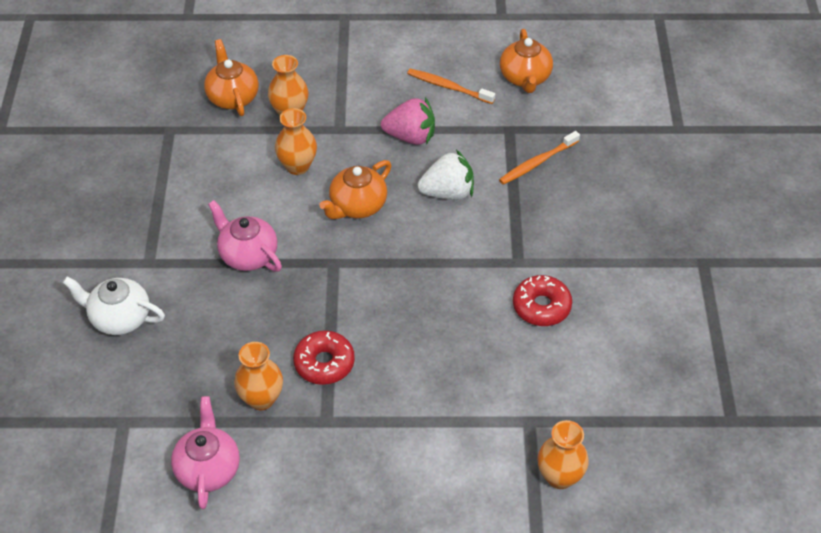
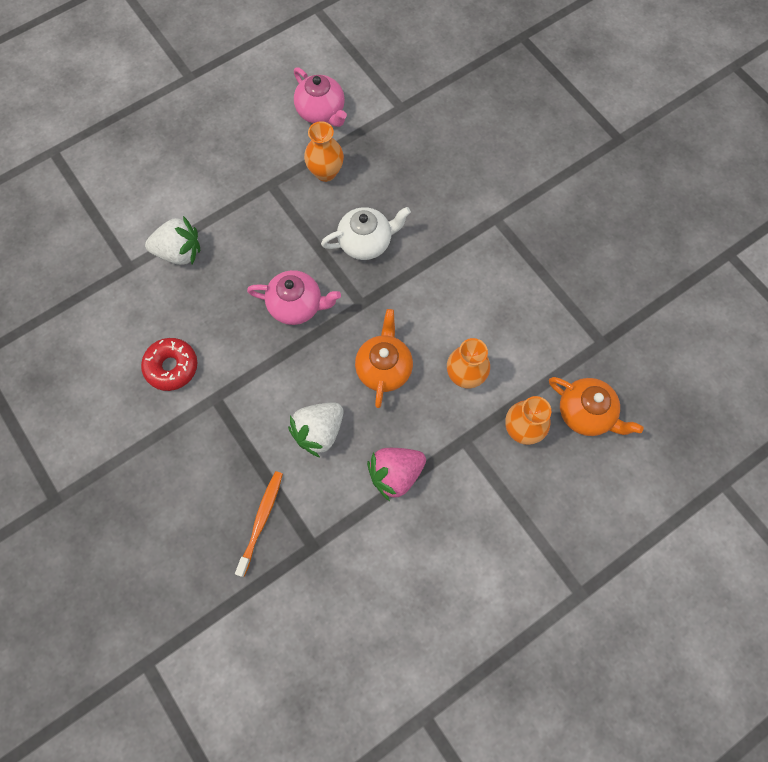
camera: 145 degrees right, 20 degrees up
white teapot [63,277,165,335] -> white teapot moved to [321,207,411,260]
pink teapot [208,200,282,272] -> pink teapot moved to [247,270,341,325]
red donut [293,330,355,385] -> none
orange toothbrush [407,69,495,104] -> none
orange teapot [500,29,553,93] -> none
orange vase [538,420,589,489] -> none
none -> white strawberry [145,216,200,265]

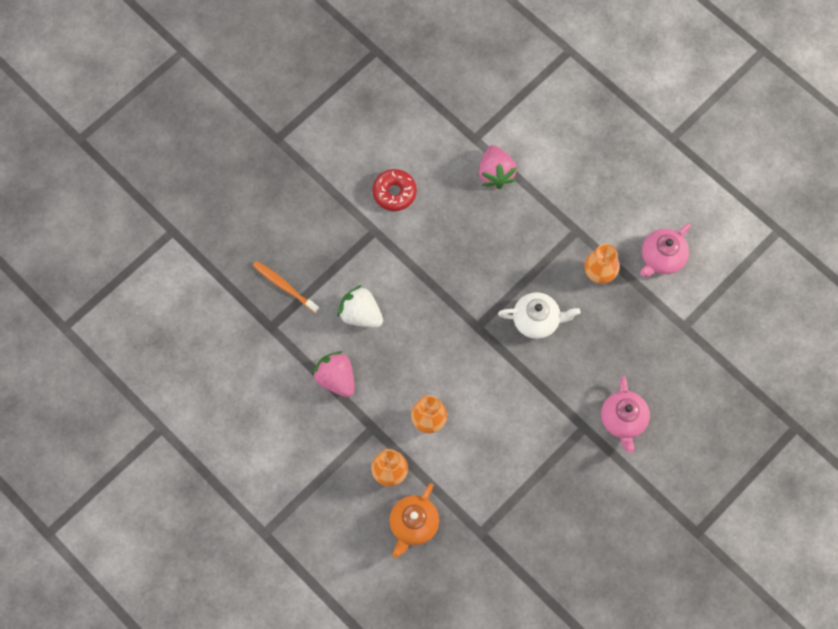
camera: 80 degrees right, 0 degrees up
white strawberry [145,216,200,265] -> pink strawberry [479,145,517,189]
orange toothbrush [235,471,283,577] -> orange toothbrush turned 150 degrees counterclockwise [253,261,320,314]
pink teapot [247,270,341,325] -> pink teapot moved to [601,376,650,453]
white teapot [321,207,411,260] -> white teapot turned 60 degrees counterclockwise [498,292,580,339]
orange teapot [355,309,413,408] -> none

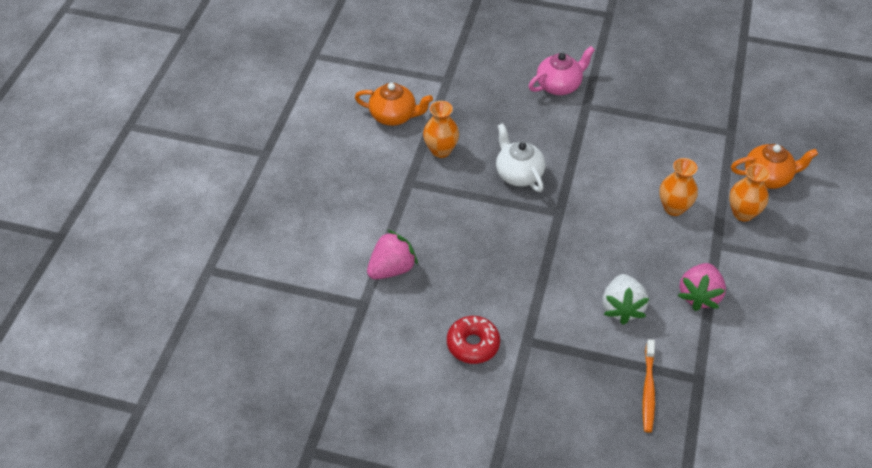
camera: 120 degrees left, 20 degrees down
pink teapot [640,223,691,277] -> orange teapot [355,83,433,126]

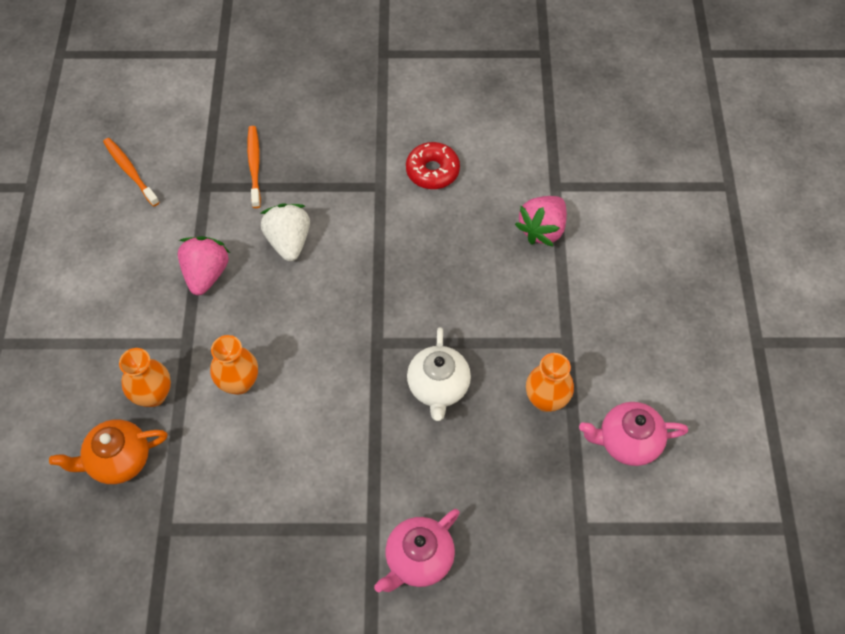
camera: 165 degrees right, 10 degrees up
orange teapot [355,83,433,126] -> pink teapot [579,402,688,466]
white teapot [496,123,545,192] -> white teapot turned 45 degrees clockwise [407,327,471,421]
none -> orange toothbrush [103,138,160,207]

